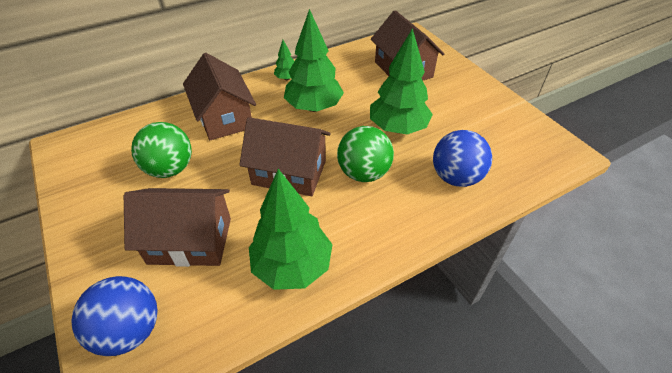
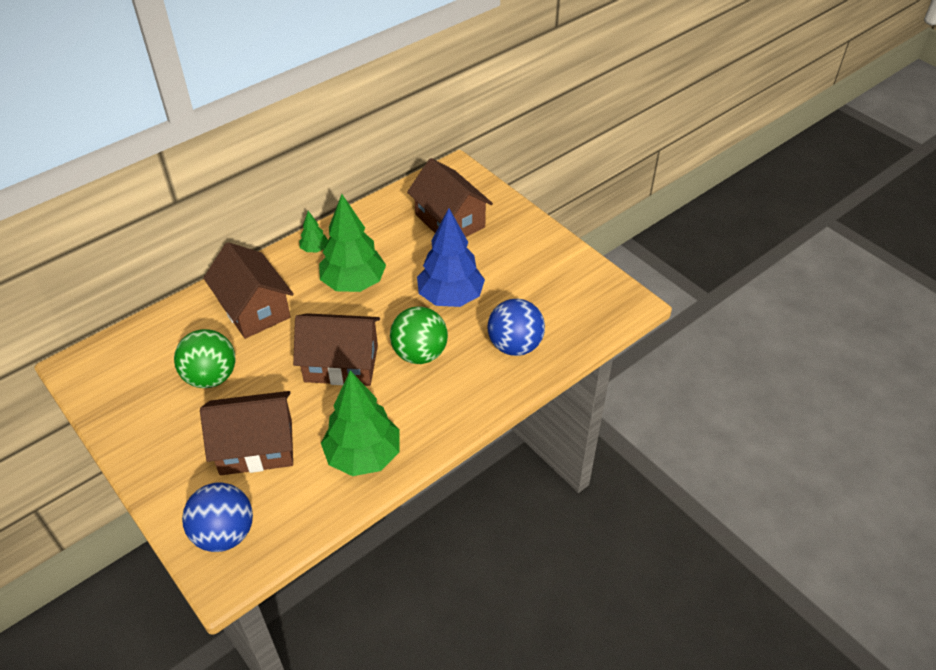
camera: 10 degrees left, 0 degrees up
green tree [370,28,433,134] -> blue tree [417,208,485,307]

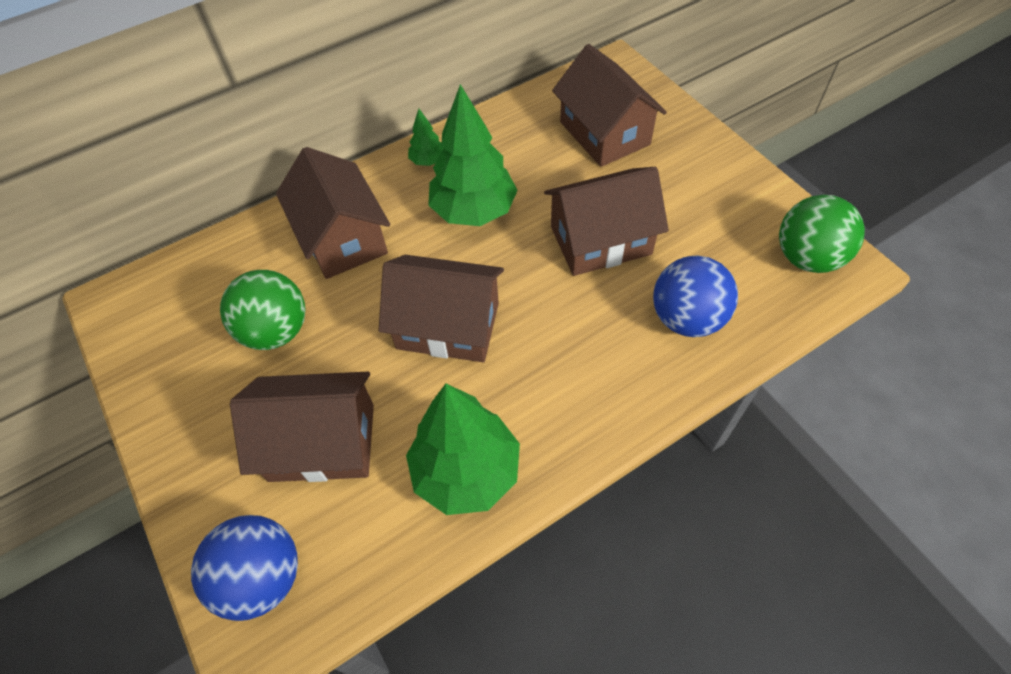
camera: 10 degrees right, 10 degrees up
green ball [390,306,448,364] -> green ball moved to [779,195,865,273]
blue tree [417,208,485,307] -> brown house [544,167,669,276]

